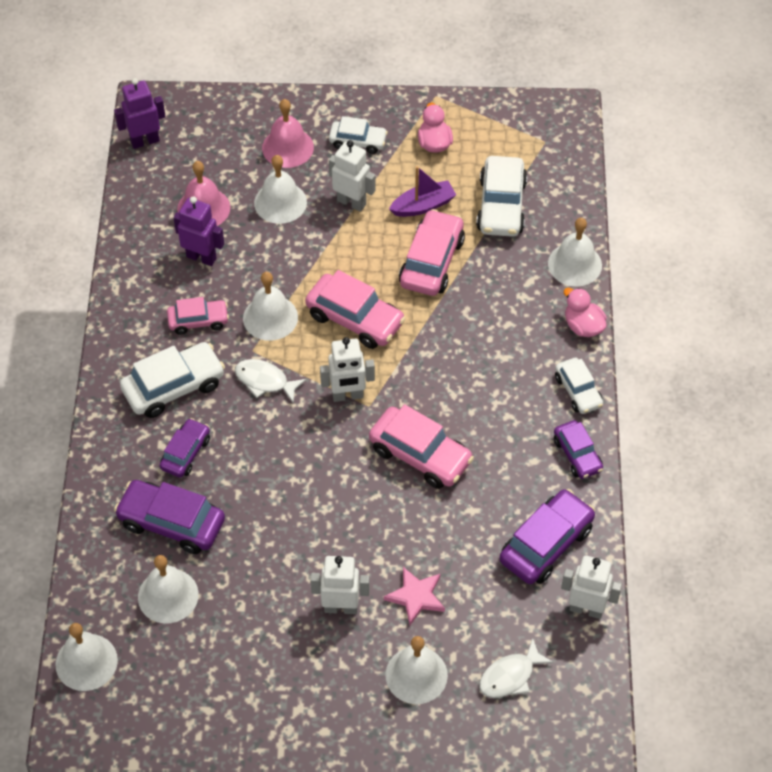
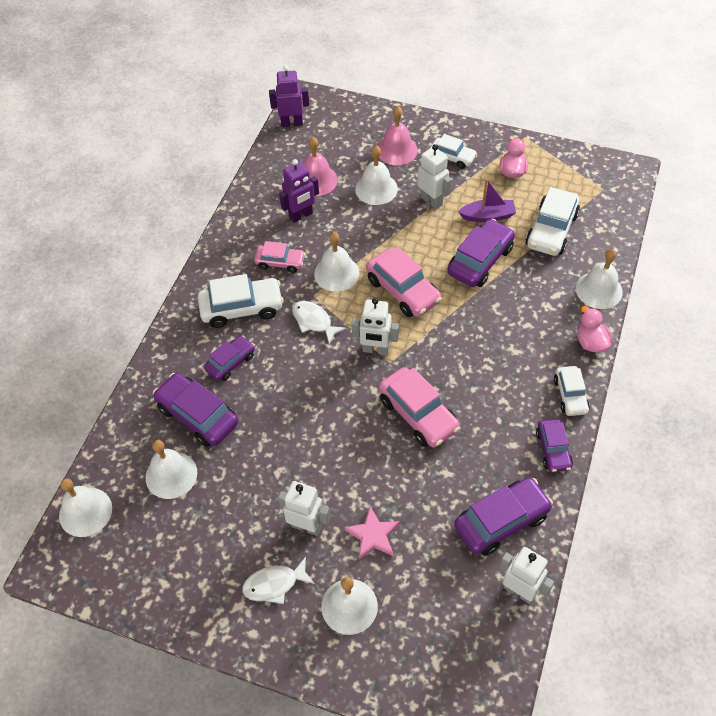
camera: 20 degrees right, 0 degrees up
purple robot [173,196,224,266] -> purple robot turned 105 degrees clockwise [279,159,319,223]
pink car [399,209,465,296] -> purple car [447,219,515,287]
white fish [479,639,554,698] -> white fish moved to [242,557,315,604]

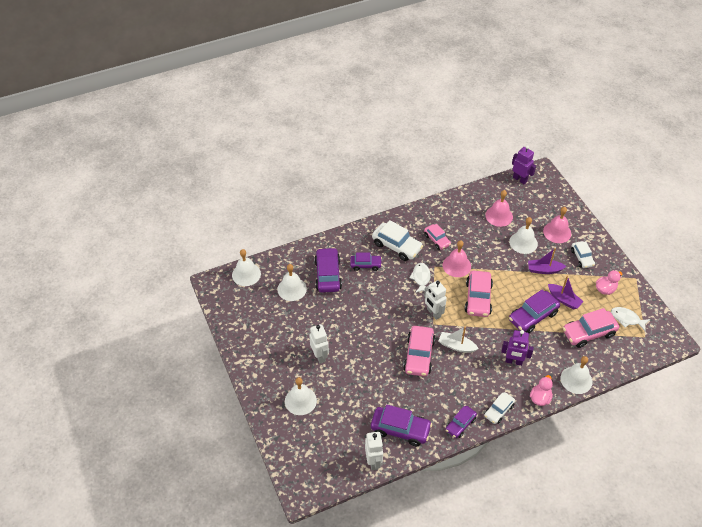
camera: 45 degrees right, 5 degrees down
white fish [242,557,315,604] -> white fish moved to [611,307,650,331]
purple robot [279,159,319,223] -> purple robot moved to [501,330,534,366]
white bell [314,232,359,292] -> pink bell [443,240,471,277]
pink star [345,507,400,560] -> none
white robot [417,144,452,209] -> purple boat [528,248,566,274]
purple car [447,219,515,287] -> purple car turned 150 degrees clockwise [509,289,560,333]
white car [526,187,580,256] -> pink car [563,308,619,348]
none -> white boat [439,327,479,353]

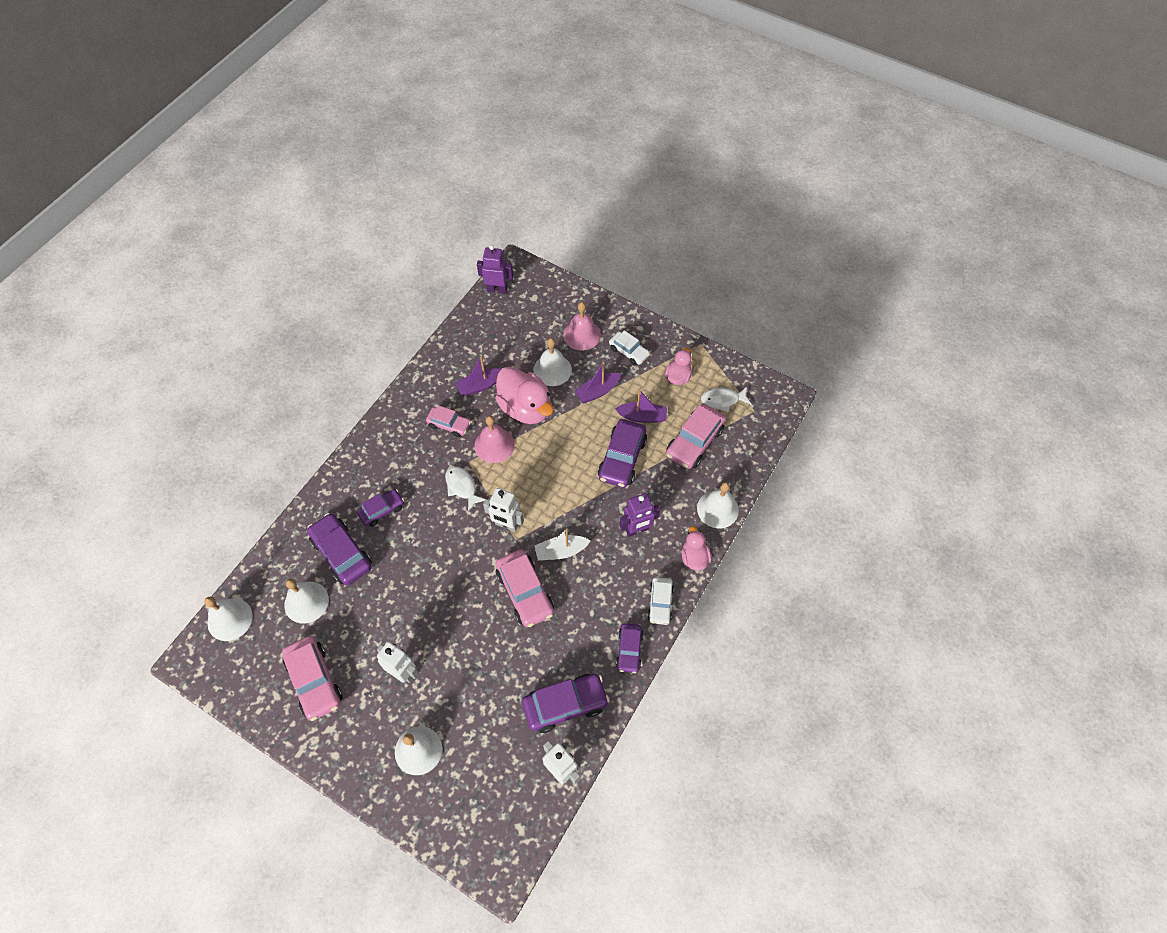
camera: 35 degrees left, 10 degrees up
white car [372,220,423,261] -> none
pink car [465,271,493,317] -> pink car moved to [282,636,342,721]
pink bell [485,190,513,227] -> none
none -> purple boat [455,356,501,396]
none -> pink duck [495,367,554,424]

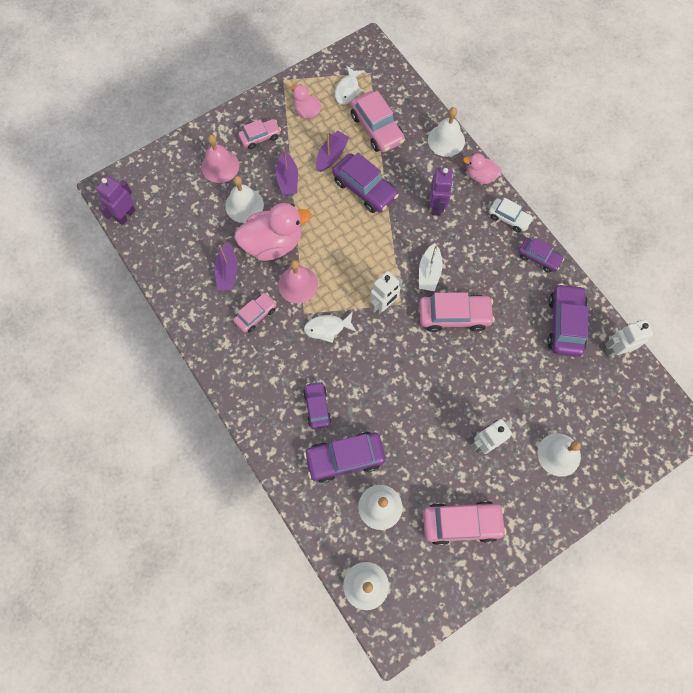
camera: 65 degrees left, 10 degrees up
white car [609,330,650,365] -> pink car [238,119,281,149]

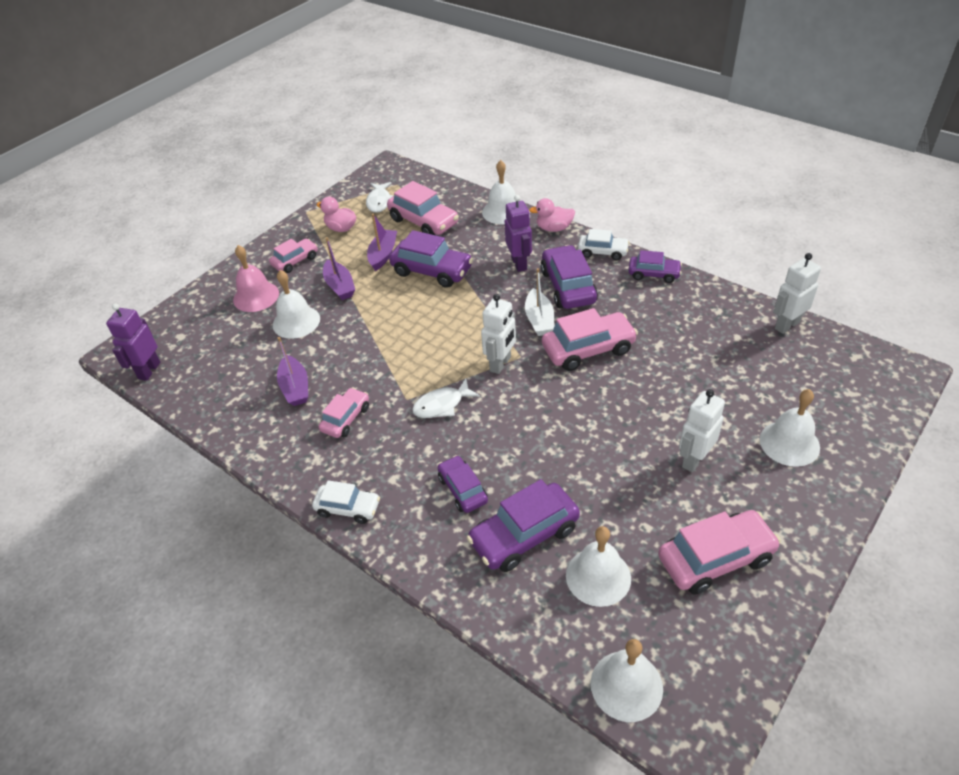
camera: 15 degrees left, 25 degrees down
pink duck [234,203,312,261] -> none
pink bell [278,260,318,304] -> none
purple car [547,283,588,357] -> purple car moved to [541,245,598,309]
none -> white car [312,480,380,524]

